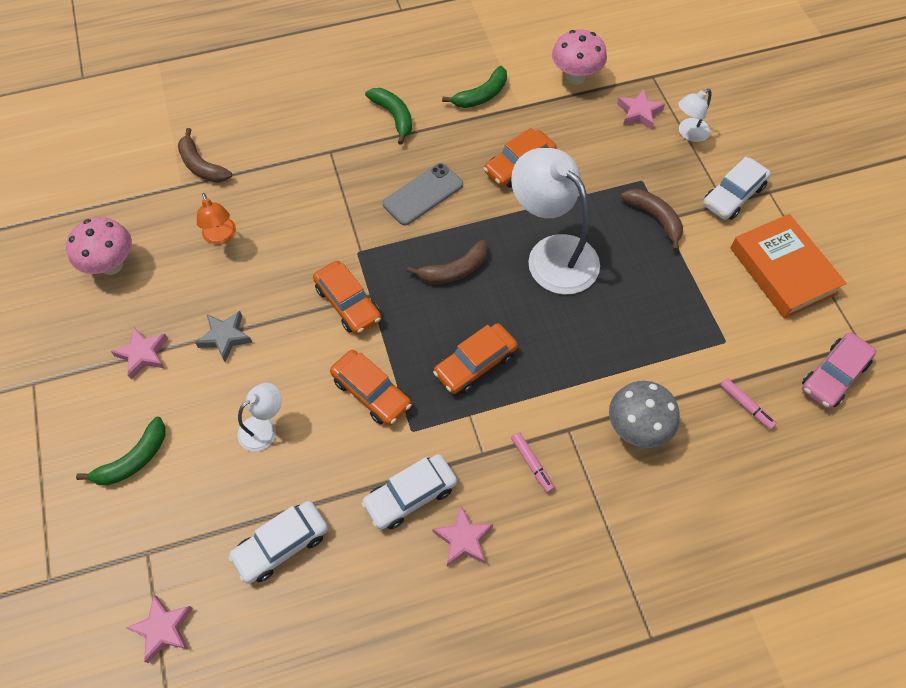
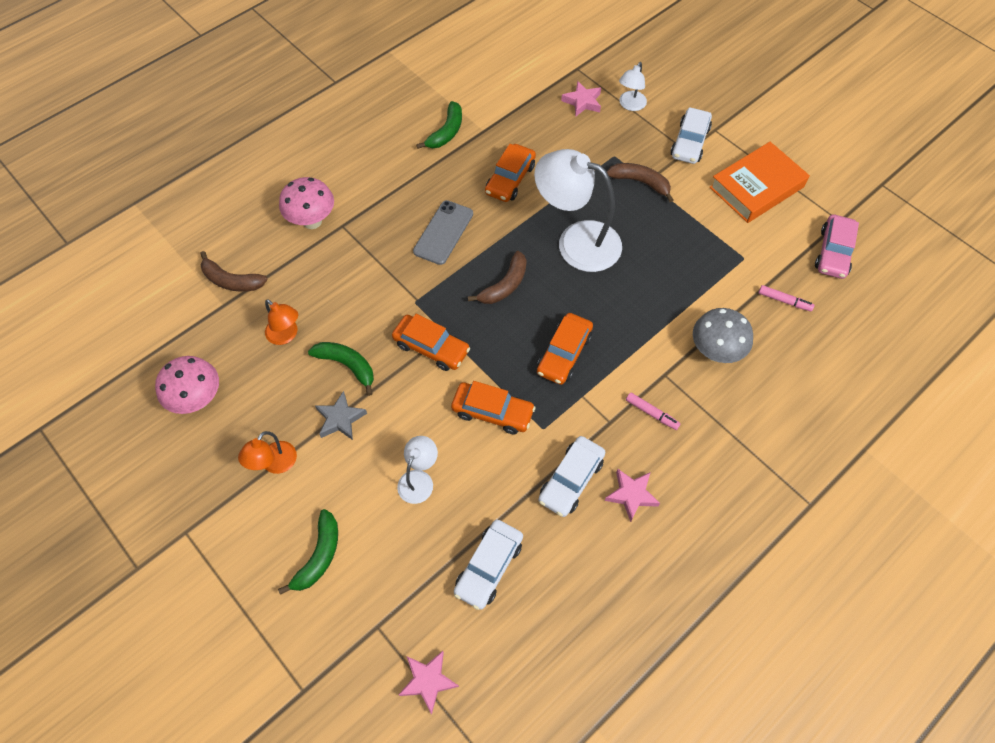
camera: 25 degrees left, 0 degrees up
pink star [111,327,168,380] -> orange lamp [238,431,297,474]
green banana [365,88,412,145] -> green banana moved to [308,342,374,396]
pink mushroom [552,29,607,85] -> pink mushroom moved to [279,177,334,229]
orange book [730,214,847,319] -> orange book turned 75 degrees counterclockwise [709,142,810,223]

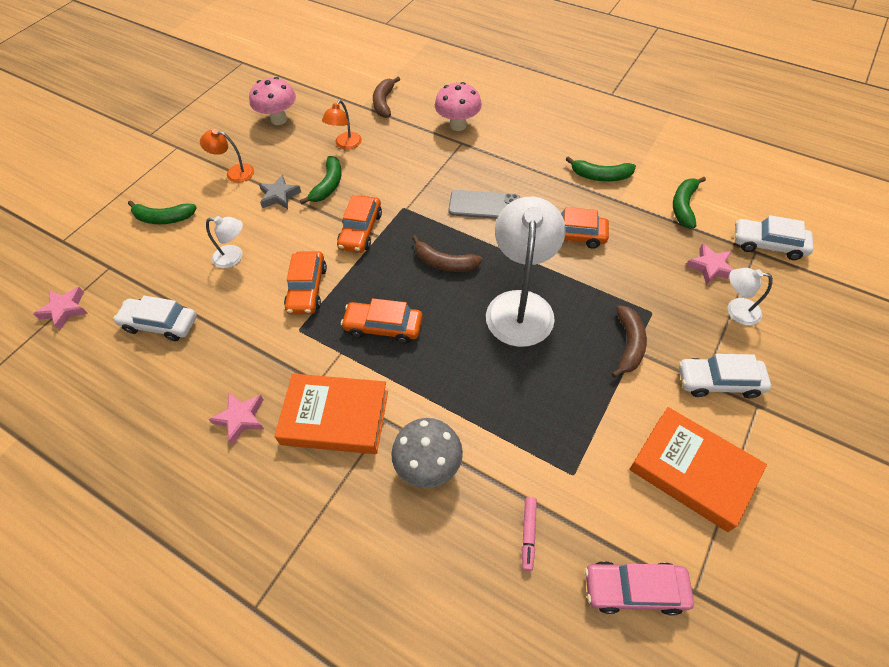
camera: 75 degrees right, 5 degrees down
white car [538,436,606,517] -> white car moved to [735,215,814,260]
pink marker [626,392,681,430] -> orange book [274,374,388,454]
none -> green banana [673,177,706,228]

